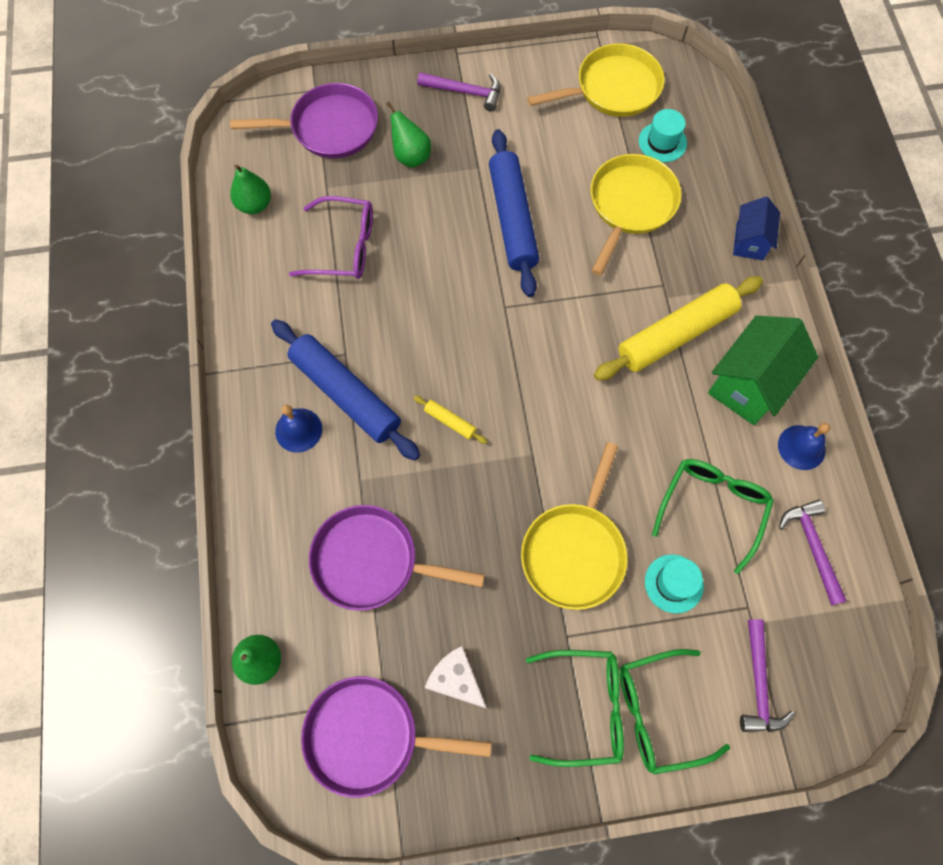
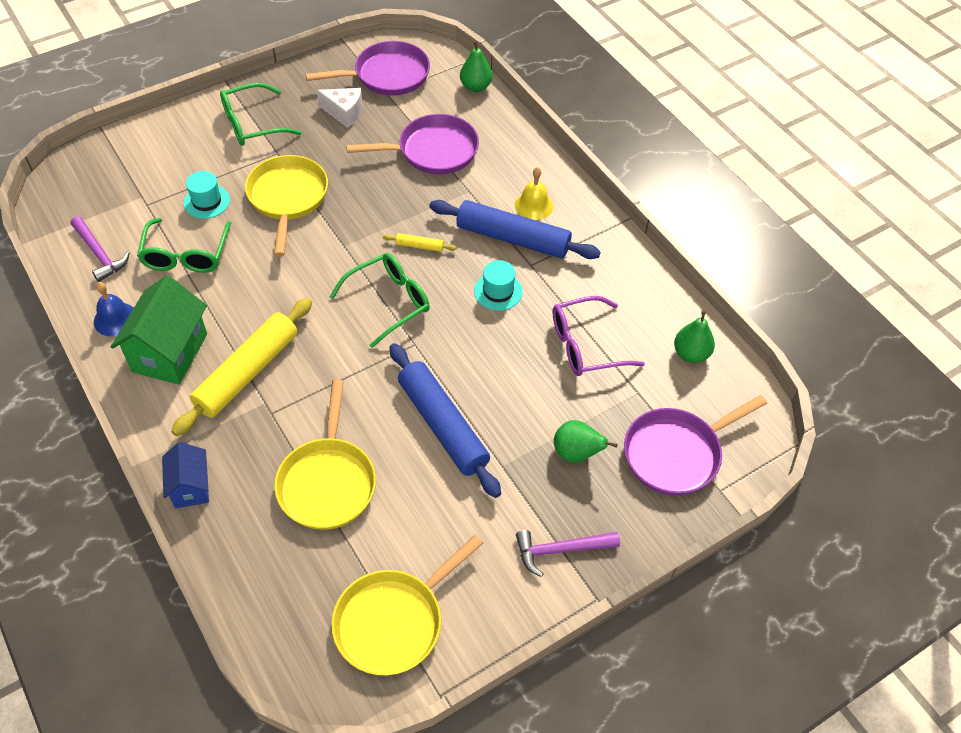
camera: 155 degrees right, 15 degrees down
blue bell [275,405,322,453] -> yellow bell [515,167,553,220]
green glasses [619,649,730,775] -> green glasses moved to [330,253,430,348]
turquoise hat [639,109,687,162] -> turquoise hat moved to [474,260,523,311]
purple hammer [740,619,795,732] -> none

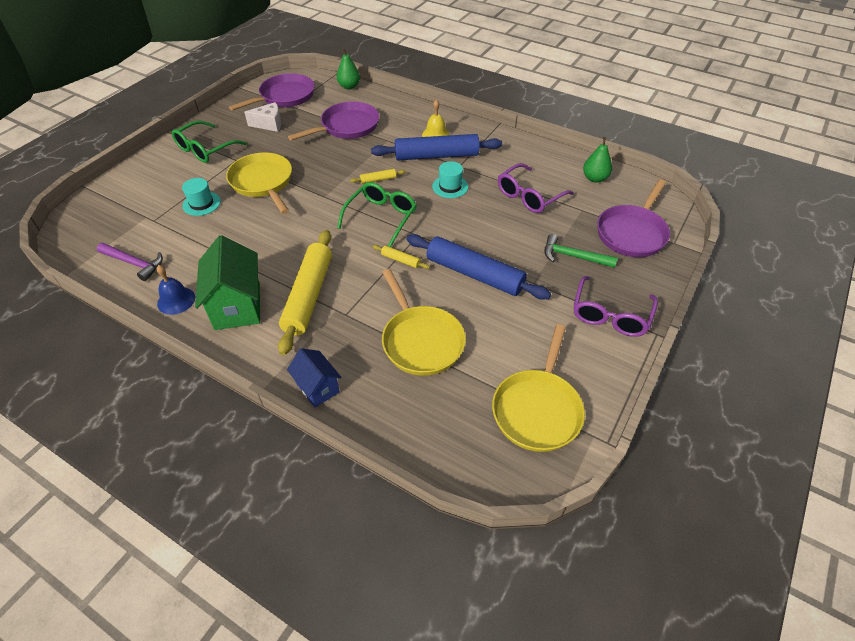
camera: 25 degrees left, 5 degrees down
green glasses [137,218,231,273] -> none
purple hammer [516,530,620,577] -> purple glasses [574,276,658,337]
green pear [554,420,618,463] -> green hammer [544,234,618,268]
none -> yellow rolling pin [373,245,430,269]

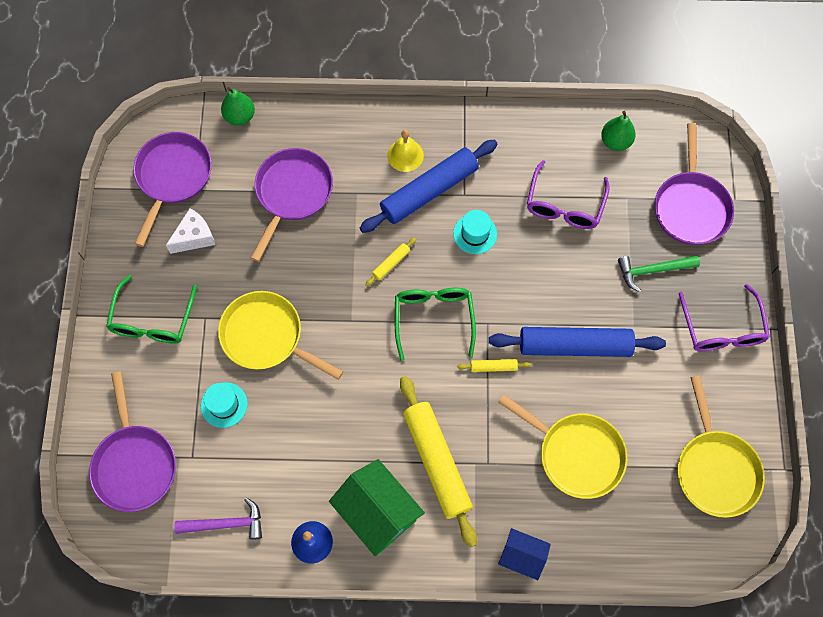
camera: 30 degrees left, 20 degrees up
none -> purple pan [89,372,176,512]

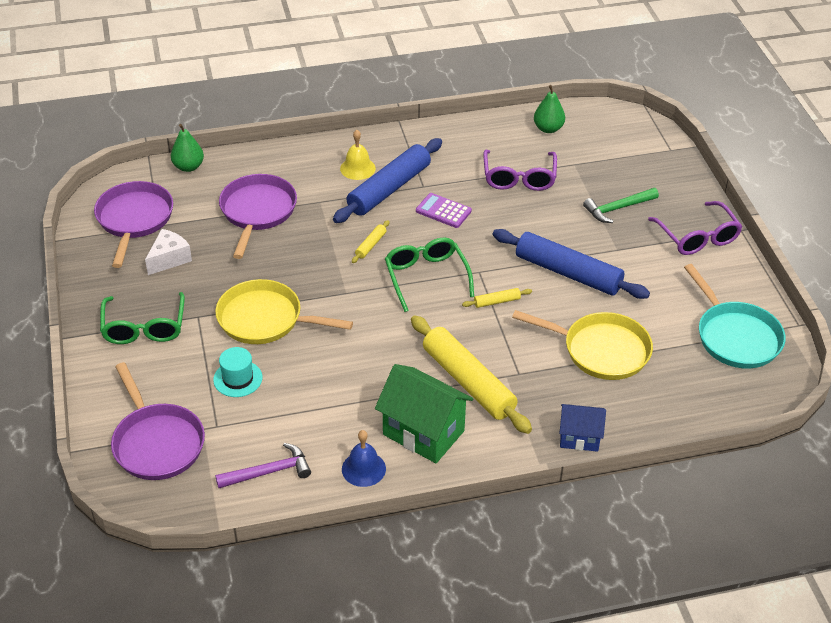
camera: 15 degrees left, 25 degrees down
turquoise hat [453,210,497,254] -> purple calculator [416,193,472,228]
blue rolling pin [489,327,666,357] -> blue rolling pin turned 45 degrees clockwise [493,229,650,299]
purple pan [655,123,734,245] -> none
yellow pan [678,375,765,518] -> turquoise pan [684,264,786,368]

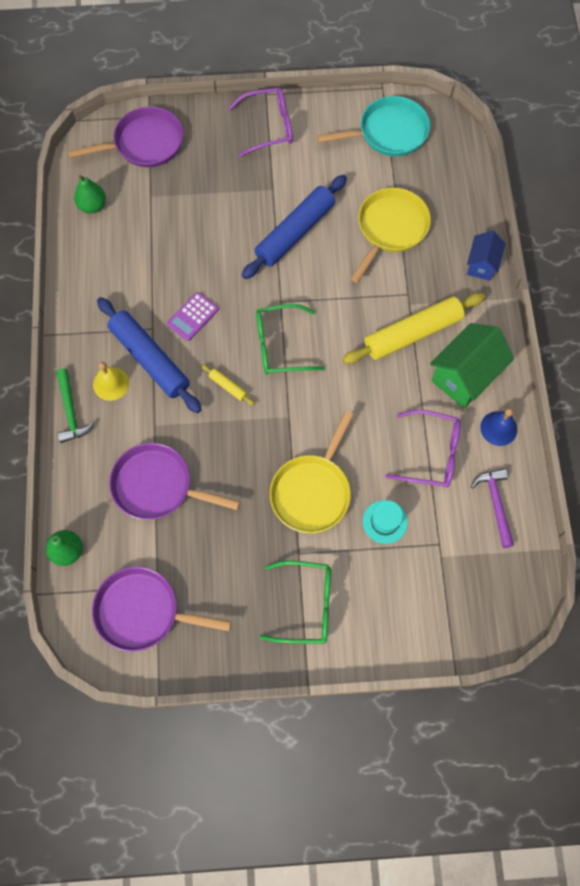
camera: 80 degrees left, 25 degrees up
purple pan [111,362,205,480] -> purple pan moved to [68,106,183,167]
white cheese [145,229,192,275] -> none
yellow rolling pin [462,288,532,308] -> none
purple glasses [483,150,557,191] -> purple glasses moved to [385,410,461,488]
green hammer [583,188,659,223] -> green hammer moved to [56,369,95,443]

